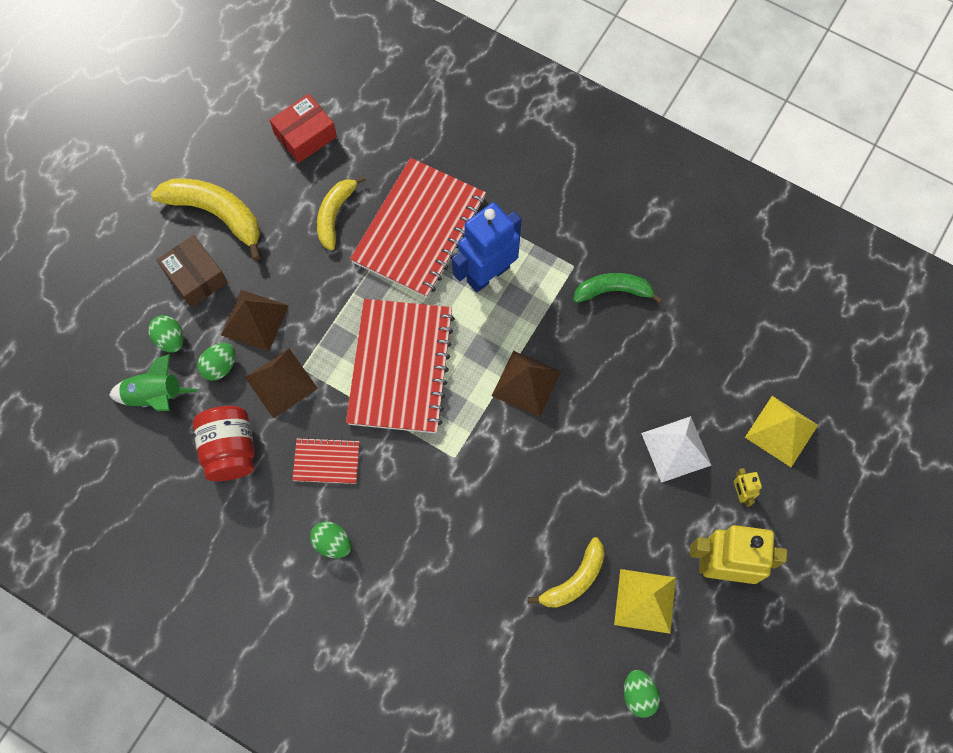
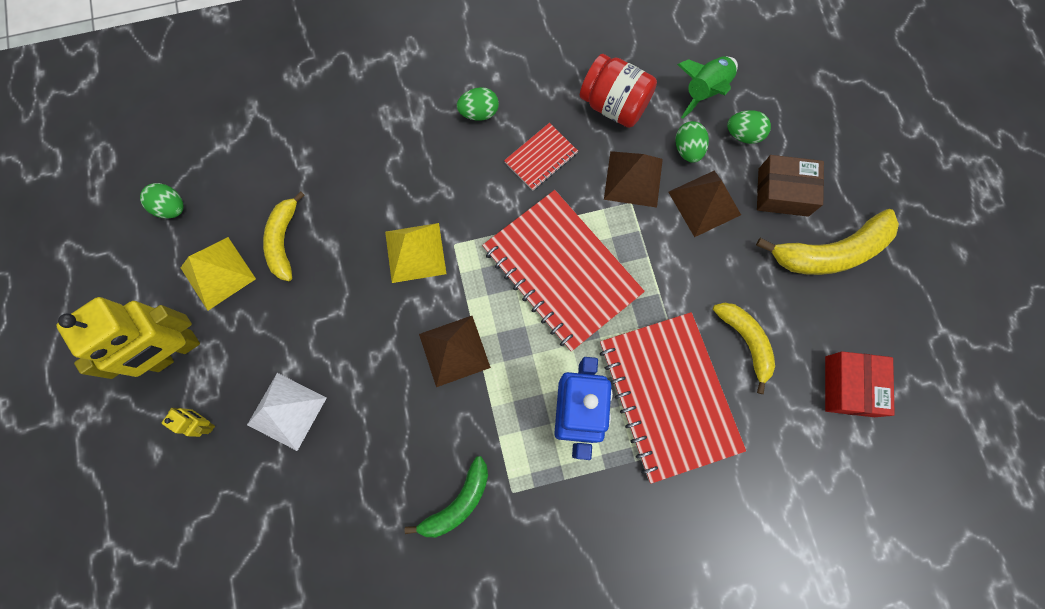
camera: 135 degrees right, 5 degrees up
yellow pyramid [745,396,818,467] -> yellow pyramid moved to [385,223,446,283]

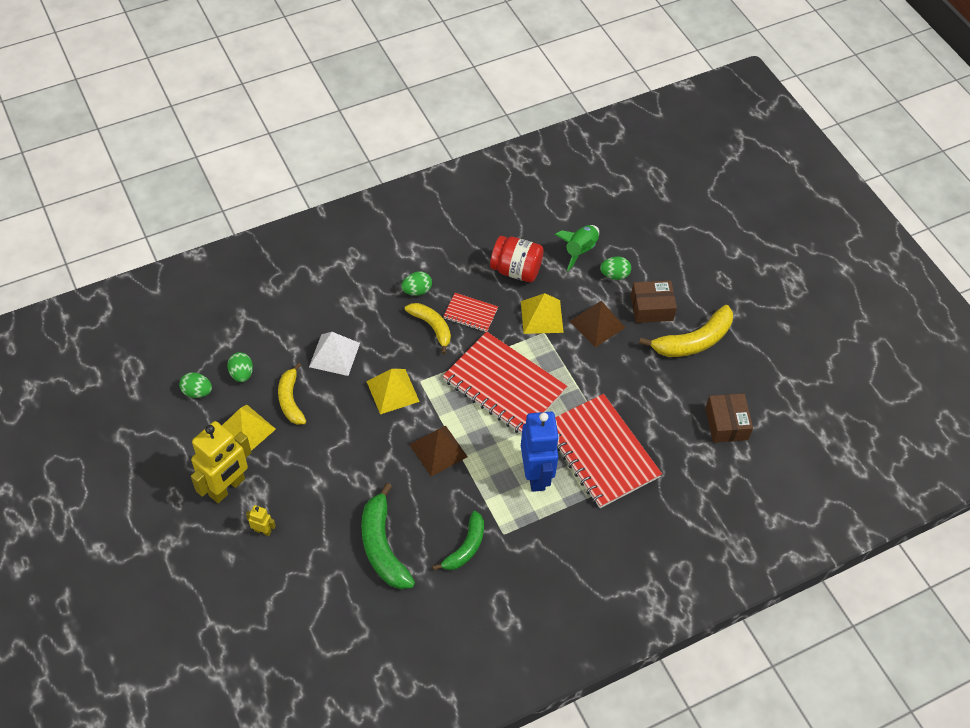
camera: 15 degrees left, 20 degrees down
white pyramid [247,373,327,451] -> white pyramid moved to [309,332,360,376]
red notebook [504,123,578,191] -> red notebook turned 75 degrees clockwise [443,293,498,332]
brown pyramid [604,151,663,208] -> yellow pyramid [521,293,564,334]
green egg [675,121,709,163] -> green egg moved to [227,352,253,382]
yellow banana [713,303,775,394] -> yellow banana moved to [405,303,451,354]
red box [825,351,895,417] -> brown box [705,393,753,443]
none -> green banana [361,483,415,589]

